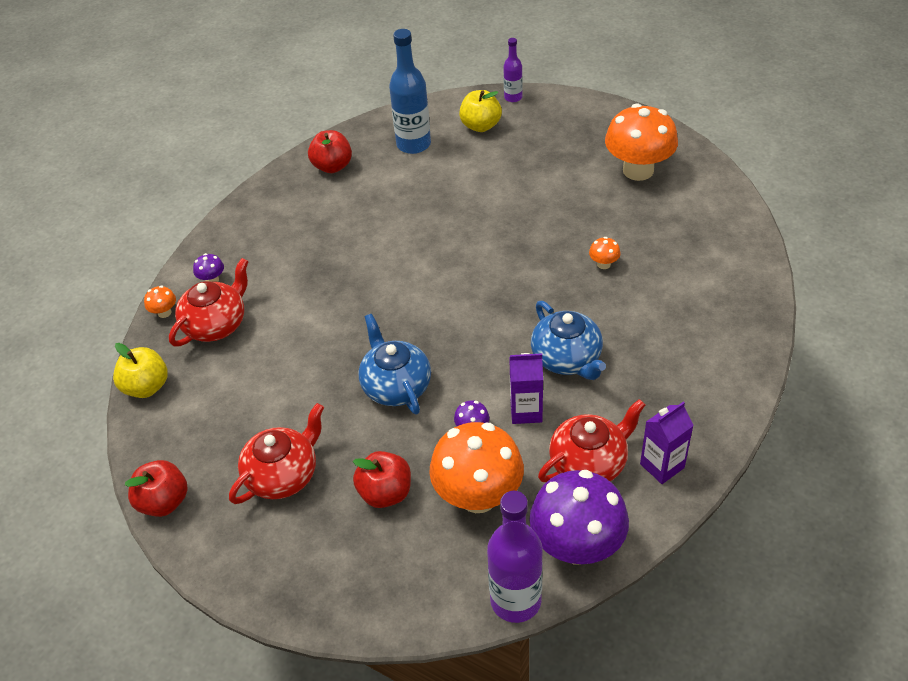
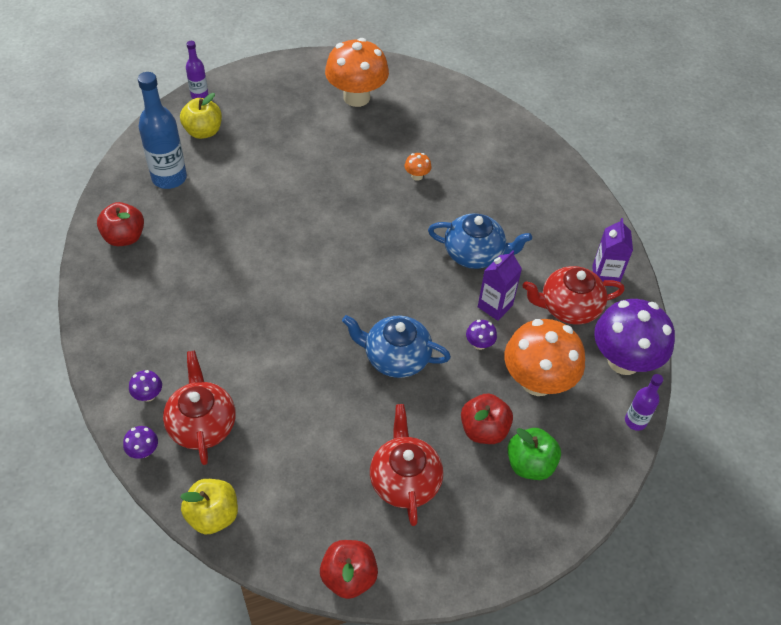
camera: 55 degrees left, 5 degrees up
orange mushroom [144,286,176,318] -> purple mushroom [123,426,158,459]
purple bottle [487,491,543,623] -> purple bottle [625,374,663,431], size x0.54
red teapot [538,399,645,482] -> red teapot turned 105 degrees counterclockwise [523,266,625,324]
none -> green apple [507,428,561,480]

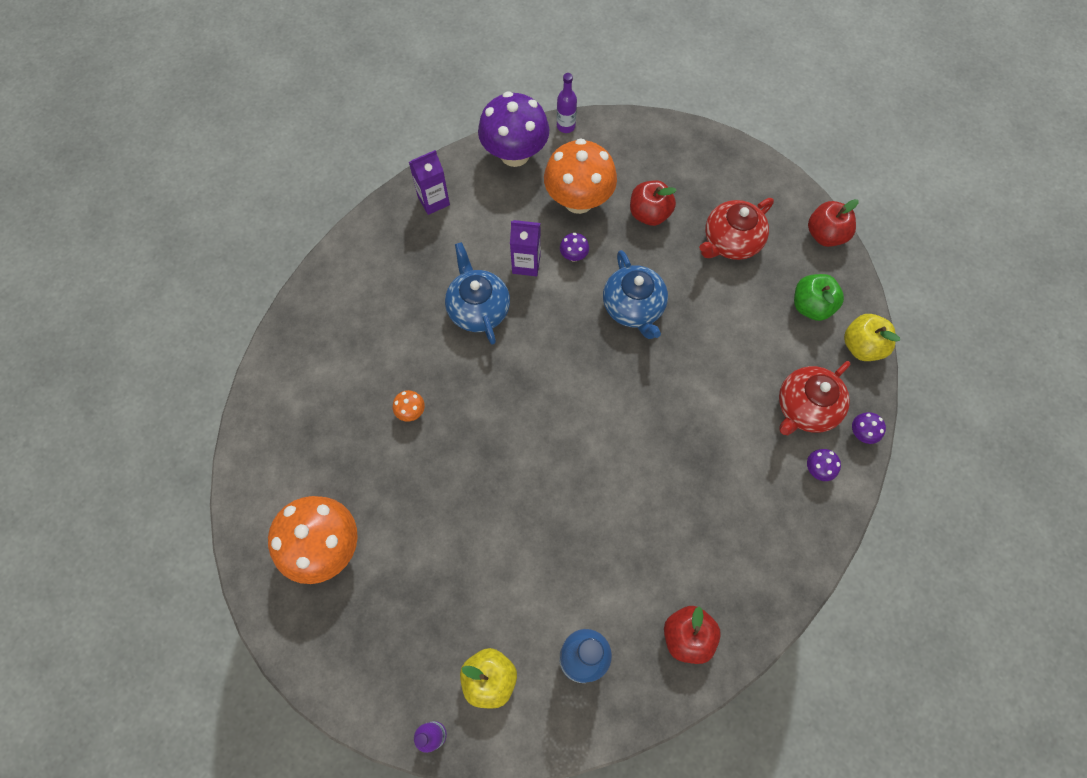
camera: 120 degrees left, 15 degrees up
green apple [507,428,561,480] -> green apple moved to [794,274,844,321]
red teapot [523,266,625,324] -> none

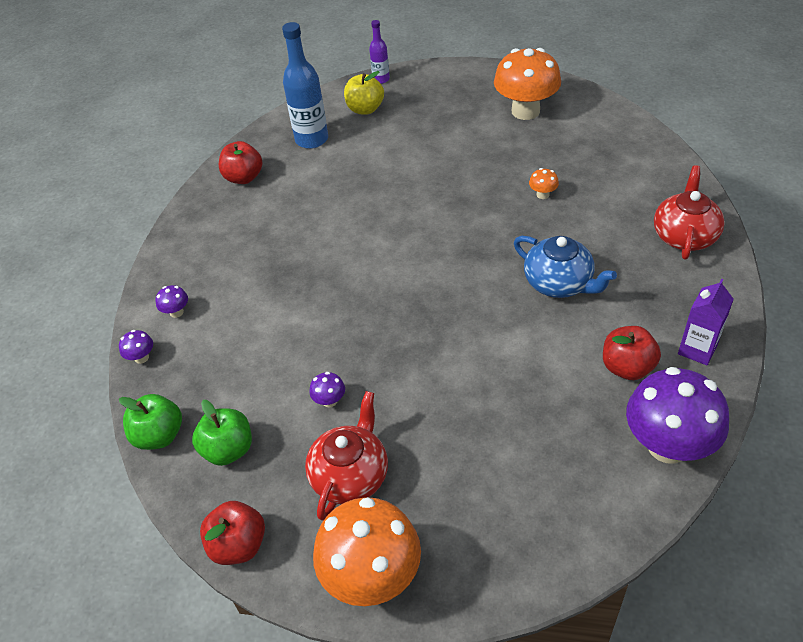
camera: 155 degrees right, 20 degrees down
purple carton [510,220,541,276] -> none
orange mushroom [544,138,617,214] -> orange mushroom moved to [313,497,421,606]
purple bottle [557,73,577,133] -> none
purple mushroom [560,233,589,262] -> purple mushroom moved to [309,372,345,407]
blue teapot [603,250,668,339] -> none
red apple [630,180,677,226] -> red apple moved to [603,326,661,380]
red teapot [779,361,850,435] -> red teapot moved to [654,165,725,259]
yellow apple [844,314,900,361] -> green apple [119,394,182,450]

